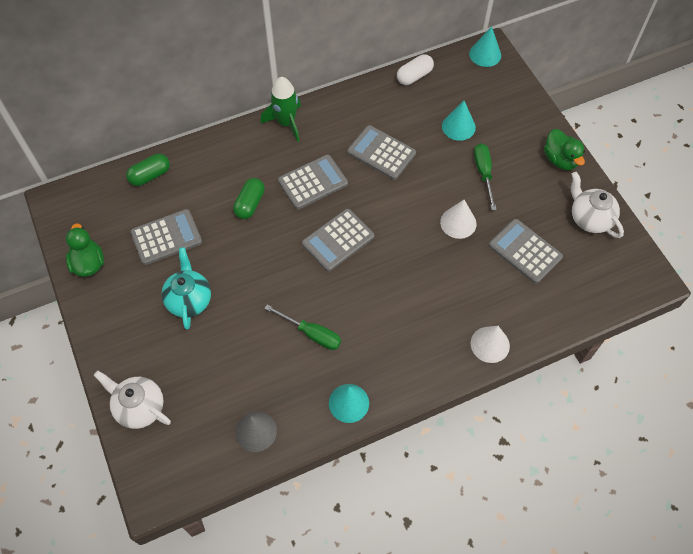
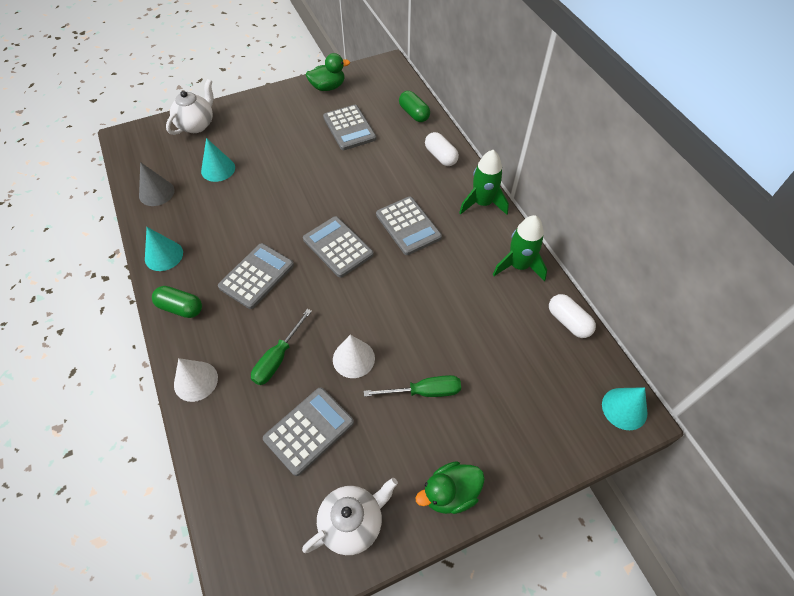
camera: 90 degrees right, 5 degrees down
turquoise teapot [161,247,211,330] -> none
green capsule [233,178,265,219] -> green capsule moved to [152,286,202,318]
green screwdriver [264,305,341,350] -> green screwdriver moved to [251,309,312,385]
grey calculator [347,125,416,180] -> grey calculator moved to [218,243,294,309]
turquoise cone [442,101,476,141] -> turquoise cone moved to [201,138,235,182]
none -> white capsule [425,132,459,166]
none -> green rocket [493,215,547,281]

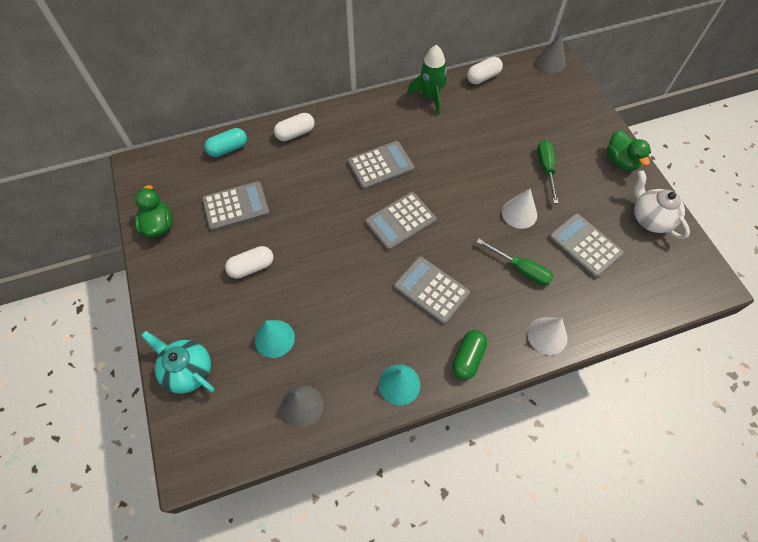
camera: 85 degrees left, 5 degrees up
white teapot [166,79,214,135] -> turquoise teapot [141,331,215,394]
green capsule [399,91,430,122] -> turquoise capsule [204,128,247,157]
green rocket [459,150,509,215] -> none
turquoise cone [602,387,647,430] -> grey cone [536,32,566,74]
none -> white capsule [225,246,274,279]

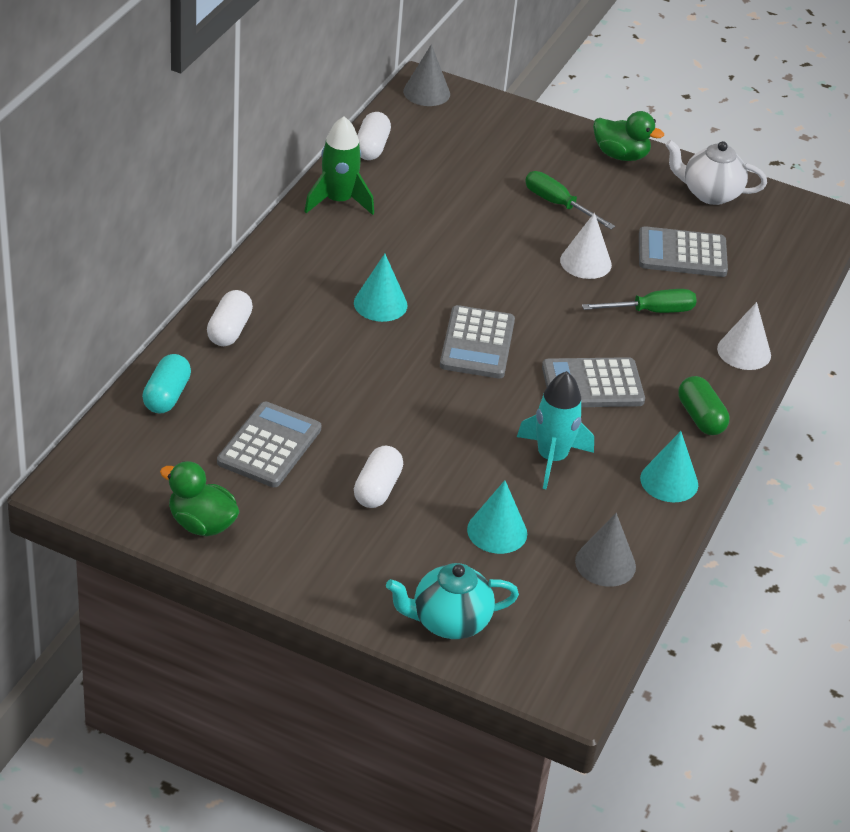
camera: 50 degrees left, 20 degrees down
grey calculator [348,141,414,190] -> turquoise cone [354,254,407,322]
none -> turquoise rocket [517,371,594,489]

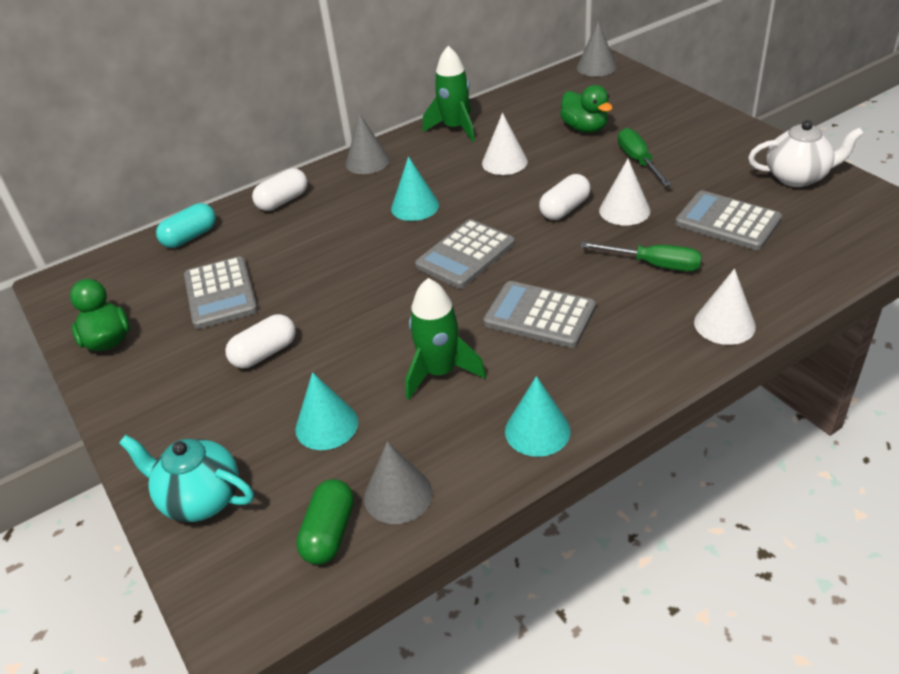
camera: 40 degrees right, 0 degrees up
grey calculator [217,402,321,487] -> grey calculator turned 105 degrees clockwise [184,256,258,329]
white capsule [357,112,391,160] -> white capsule moved to [539,174,591,220]
turquoise rocket [517,371,594,489] -> green rocket [405,278,486,400]
green duck [593,111,664,161] -> green duck moved to [560,85,613,133]
white teapot [666,140,767,205] -> white teapot turned 135 degrees clockwise [748,120,864,187]
green capsule [678,376,729,435] -> green capsule moved to [296,479,354,565]
none -> grey cone [345,113,390,174]
none -> white cone [482,113,528,175]

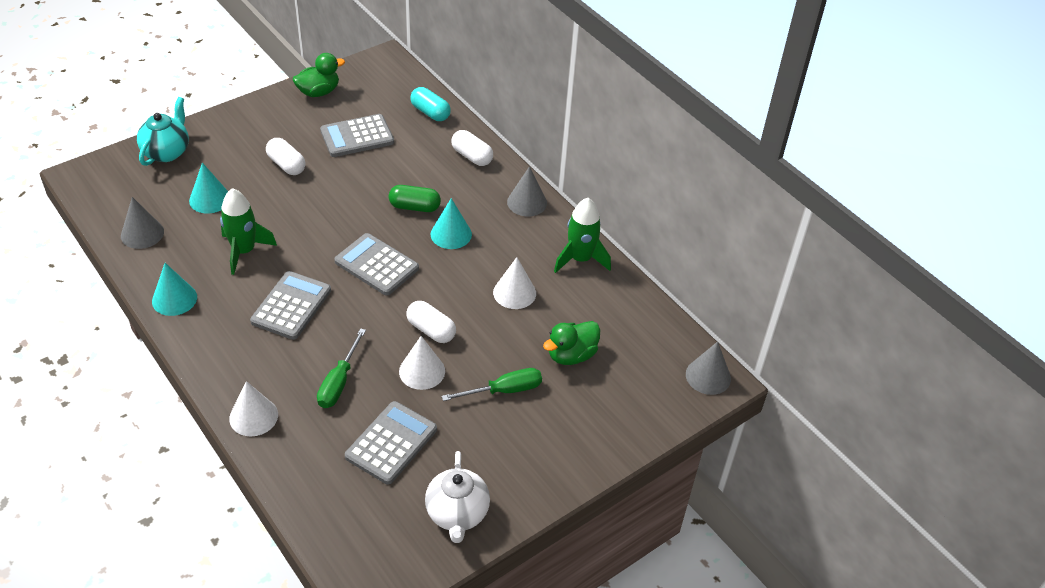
camera: 80 degrees right, 5 degrees up
green capsule [296,479,354,565] -> green capsule moved to [389,185,441,212]

